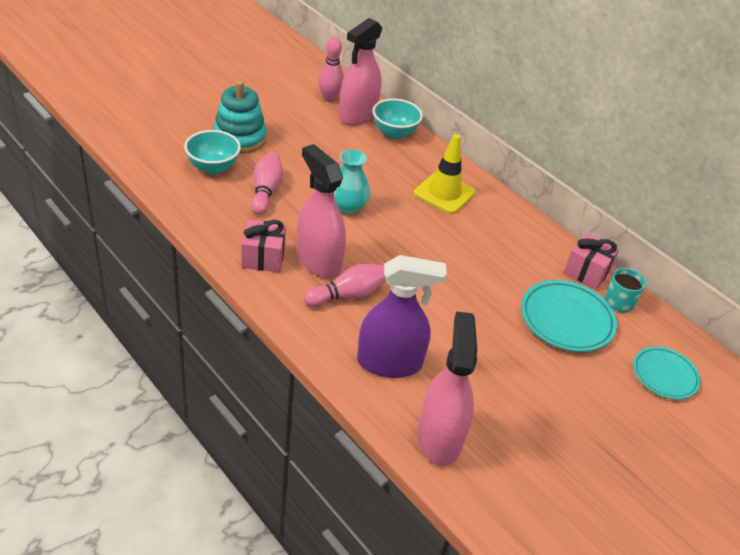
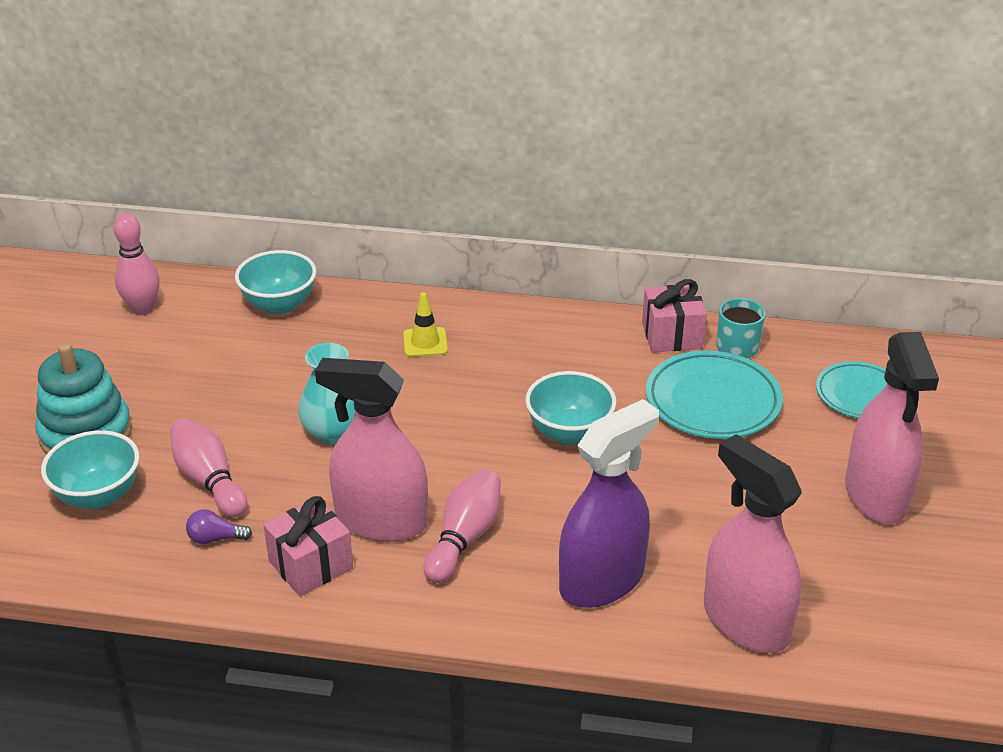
camera: 35 degrees left, 5 degrees down
pink spray bottle [339,18,382,126] -> pink spray bottle moved to [845,332,939,524]
yellow traffic cone [414,134,476,214] -> yellow traffic cone [403,292,448,357], size x0.57
none -> purple light bulb [186,509,252,544]
none -> turquoise bowl [525,371,616,445]

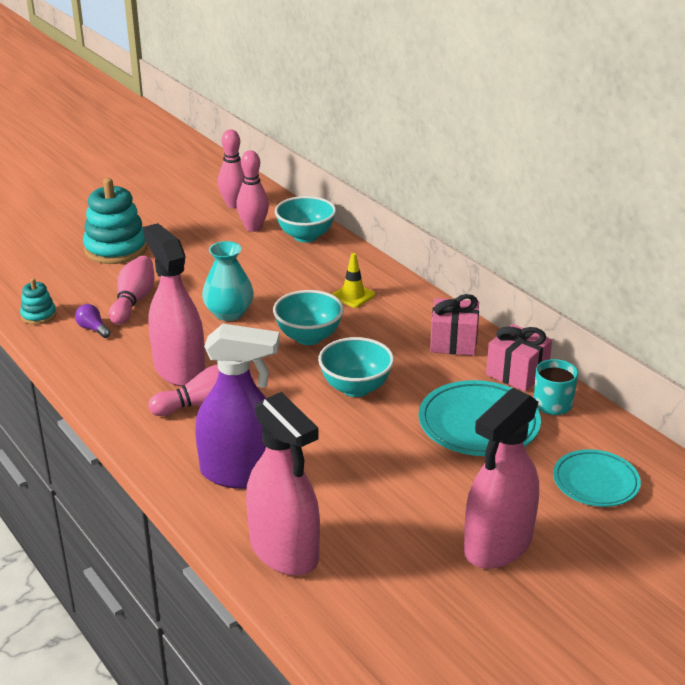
camera: 45 degrees right, 5 degrees down
turquoise bowl [41,430,139,509] -> turquoise bowl moved to [273,290,344,345]
pink gift [264,496,353,596] -> pink gift moved to [430,294,479,356]
pink spray bottle [704,434,802,653] -> pink spray bottle turned 135 degrees clockwise [246,392,320,576]
none -> turquoise stacking toy [20,278,56,325]
none -> pink bowling pin [236,150,269,232]

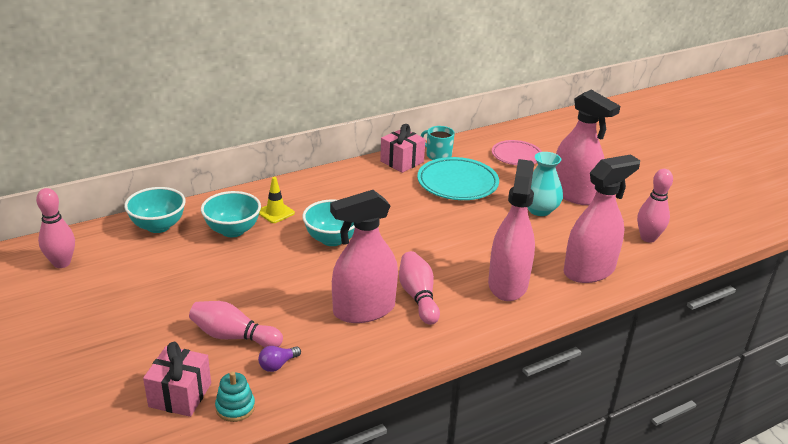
camera: 85 degrees left, 0 degrees up
turquoise stacking toy [83,178,148,264] -> none
purple spray bottle [195,324,280,489] -> pink spray bottle [488,159,535,301]
turquoise vase [202,241,254,321] -> turquoise vase moved to [527,152,563,216]
pink bowling pin [236,150,269,232] -> pink bowling pin moved to [637,169,673,243]
turquoise bowl [318,337,394,397] -> turquoise bowl moved to [201,191,261,237]
pink gift [430,294,479,356] -> pink gift moved to [143,342,211,417]
turquoise plate [553,449,641,507] -> pink plate [492,140,542,165]

